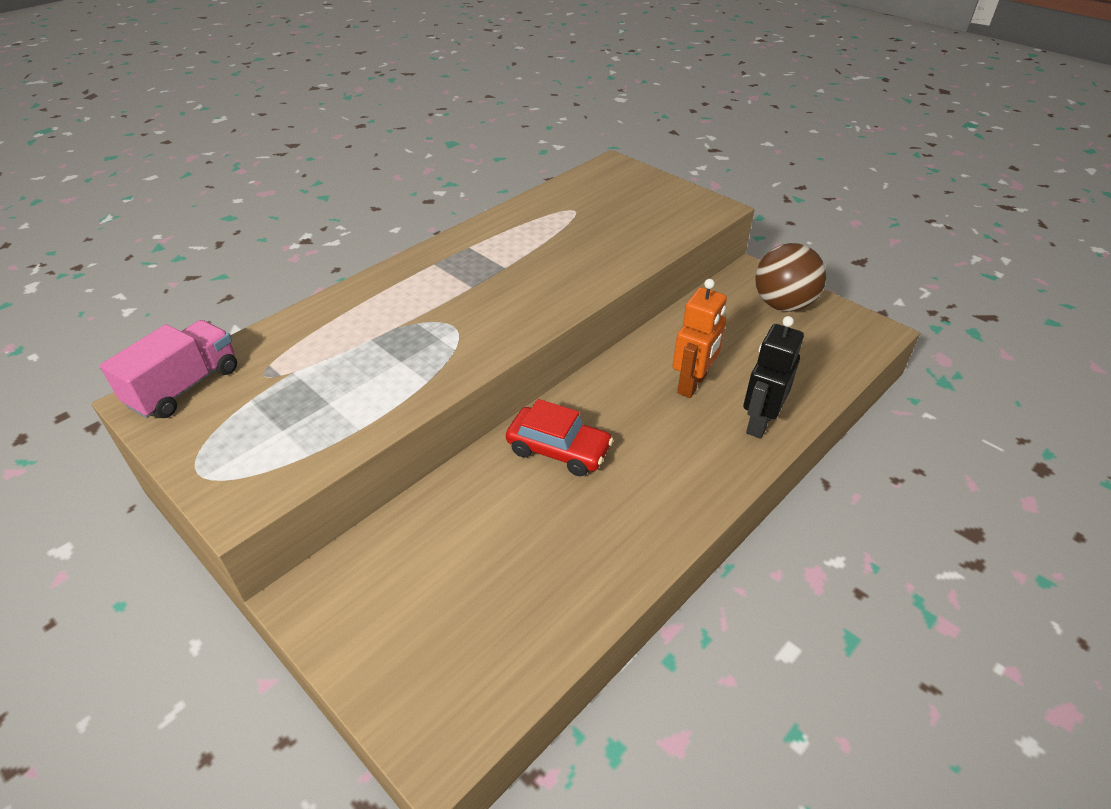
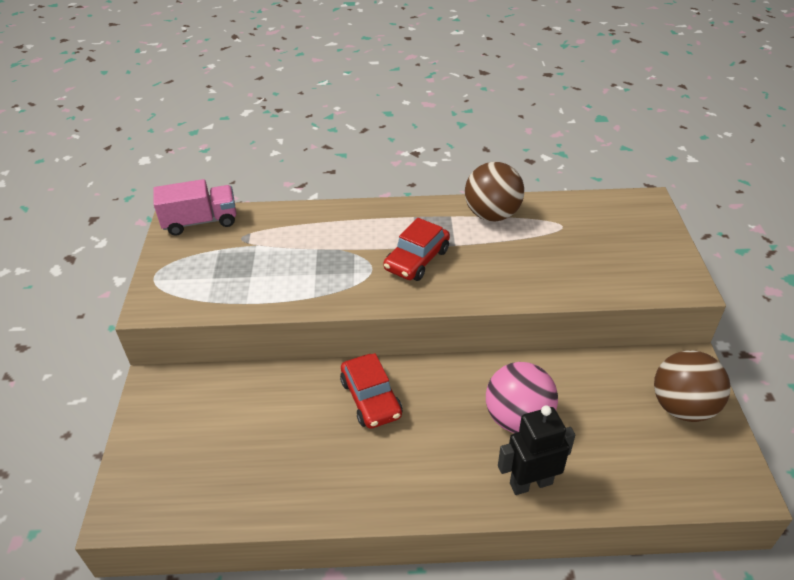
camera: 45 degrees right, 0 degrees up
orange robot [673,279,727,398] -> pink ball [486,362,558,433]
none -> red car [383,218,450,281]
none -> brown ball [465,162,524,221]

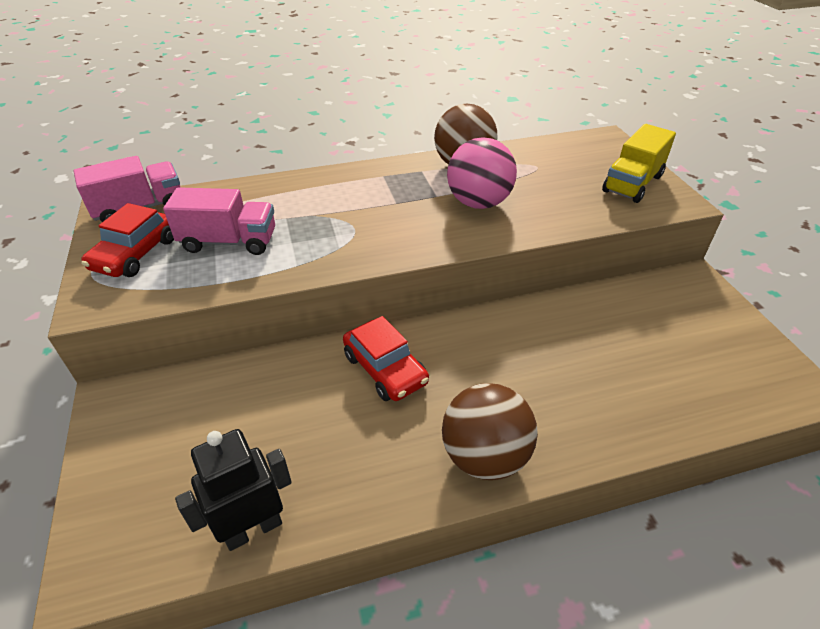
camera: 15 degrees left, 0 degrees up
red car [383,218,450,281] -> red car moved to [81,203,174,277]
pink ball [486,362,558,433] -> pink ball moved to [447,137,517,209]
black robot [498,405,575,495] -> black robot moved to [175,429,292,551]
brown ball [654,350,731,422] -> brown ball moved to [442,383,538,480]
none -> pink truck [163,187,275,255]
none -> yellow truck [602,124,676,203]

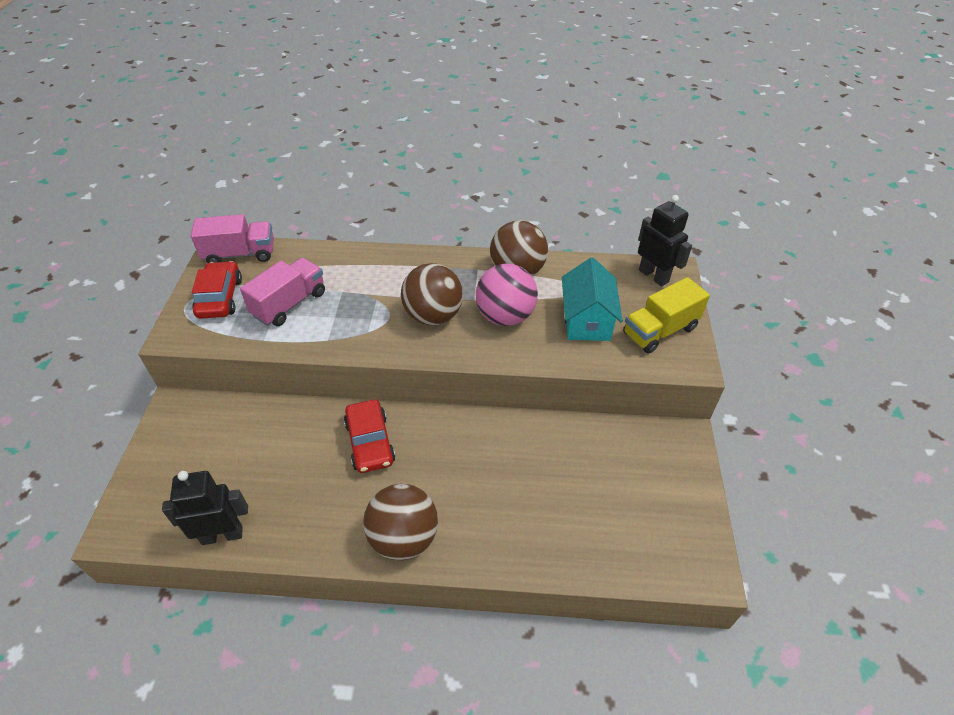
camera: 20 degrees right, 5 degrees up
red car [81,203,174,277] -> red car turned 135 degrees clockwise [192,261,242,319]
pink truck [163,187,275,255] -> pink truck turned 75 degrees counterclockwise [240,258,325,326]
none -> brown ball [401,263,463,325]
none -> turquoise house [562,257,623,341]
none -> black robot [638,195,692,287]

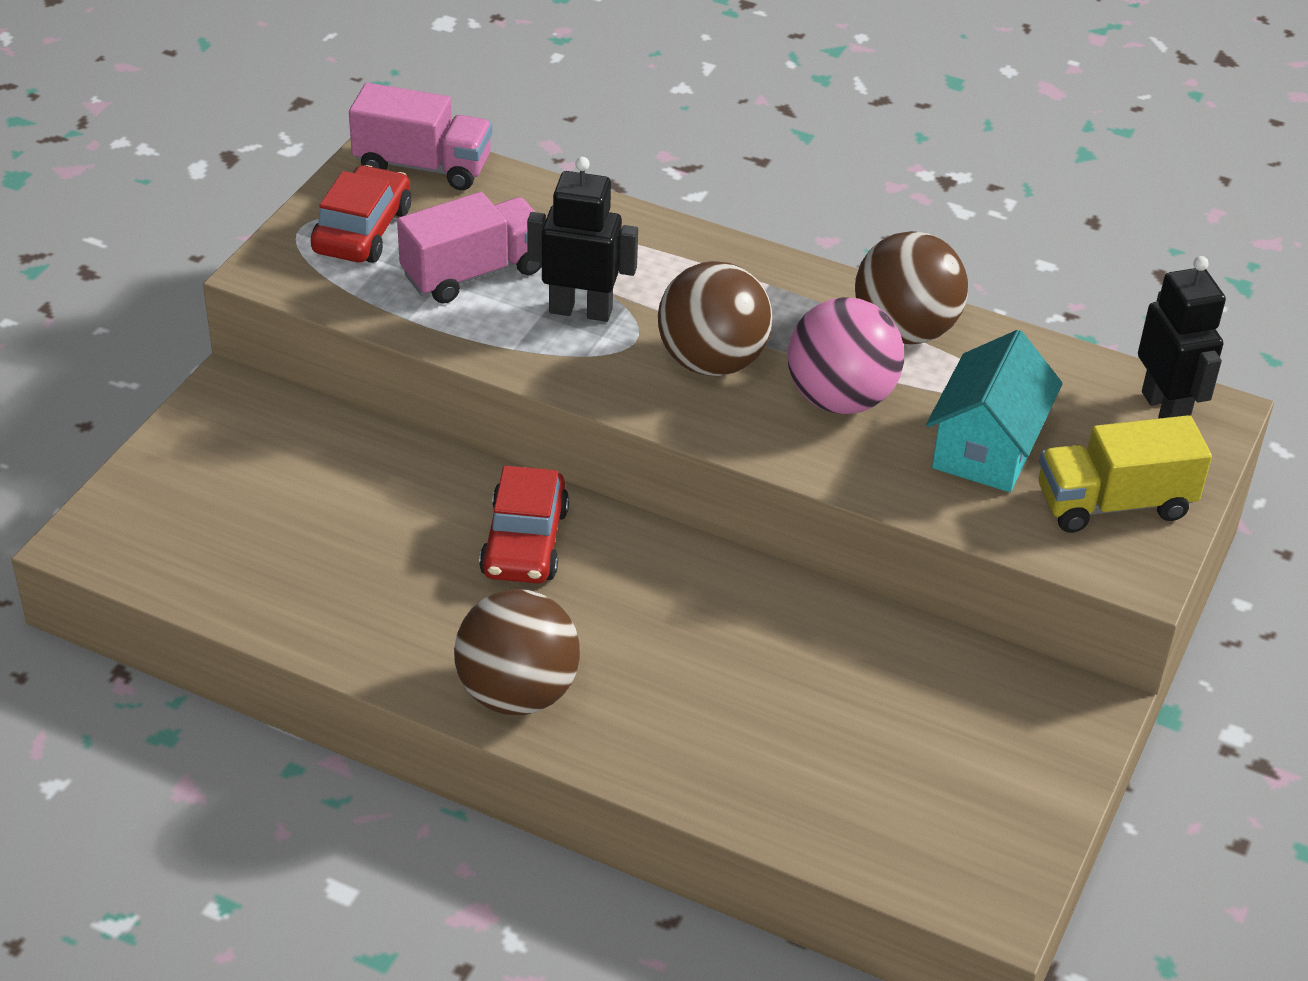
camera: 20 degrees right, 5 degrees down
black robot [162,471,248,545] -> black robot moved to [527,157,638,322]

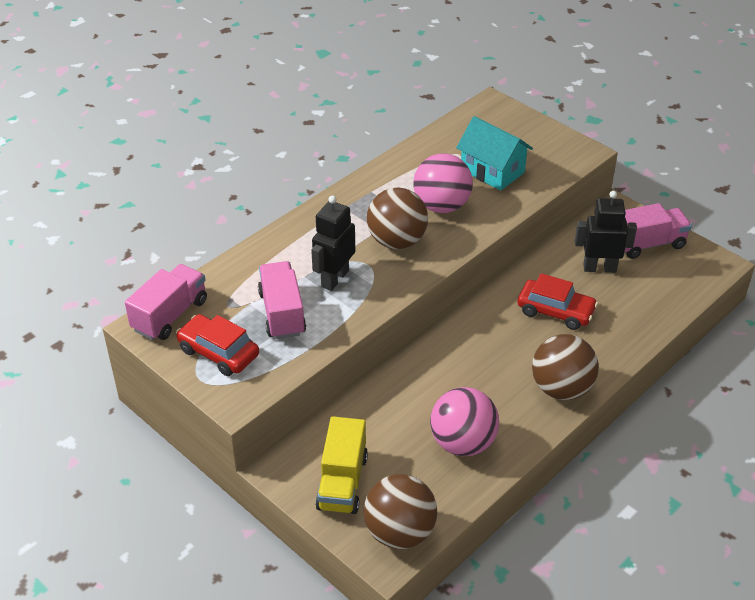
camera: 70 degrees left, 0 degrees up
red car [479,466,569,584] -> red car moved to [517,273,598,330]
brown ball [855,231,968,344] -> brown ball moved to [364,474,437,549]
yellow truck [1039,415,1212,533] -> yellow truck moved to [315,416,368,514]
black robot [1138,256,1226,418] -> black robot moved to [575,191,637,273]
none -> pink ball [430,387,499,456]
none -> pink truck [624,203,692,259]

